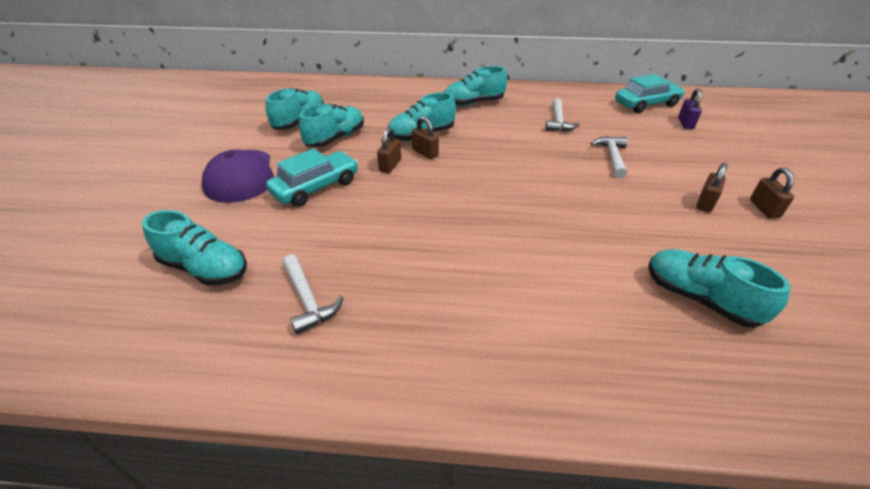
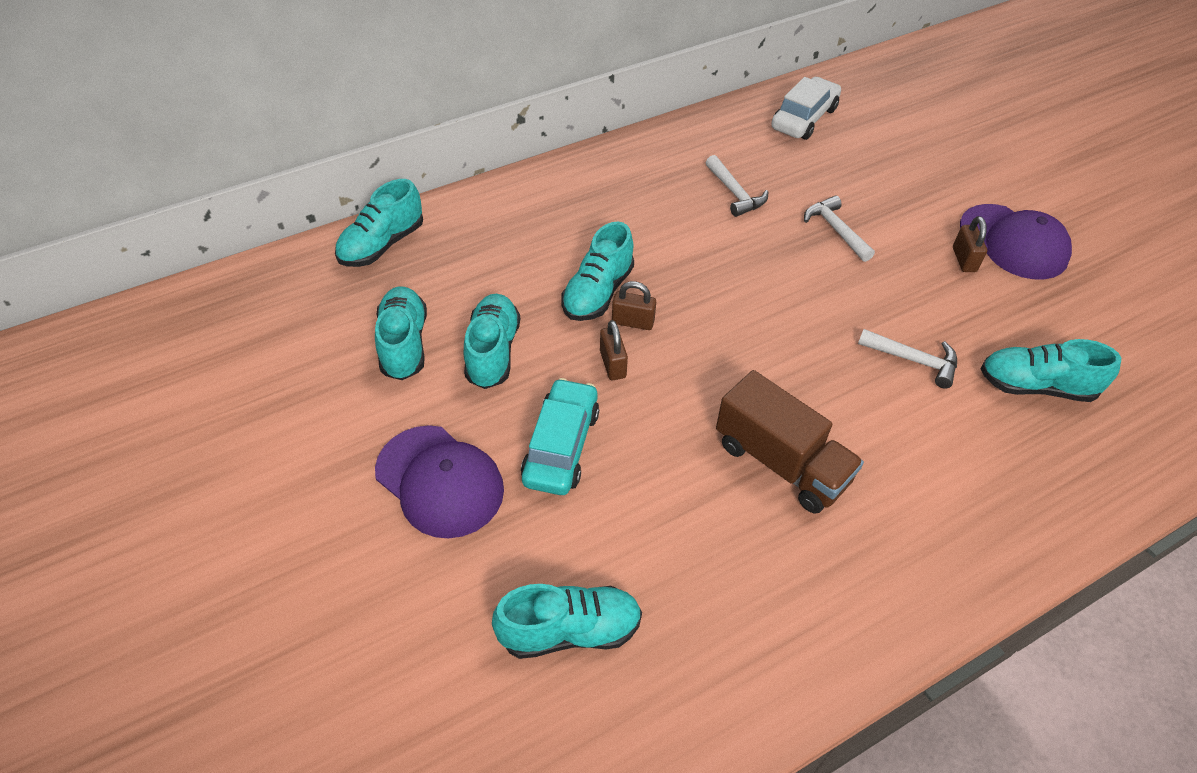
camera: 35 degrees left, 10 degrees up
white hammer [282,255,344,334] -> white hammer moved to [858,329,957,389]
turquoise shoe [444,66,507,106] -> turquoise shoe moved to [335,179,423,267]
turquoise car [615,74,685,113] -> white car [771,77,841,140]
purple padlock [678,89,702,129] -> none
brown padlock [750,168,794,218] -> purple cap [960,204,1072,279]
none -> brown truck [716,370,864,514]

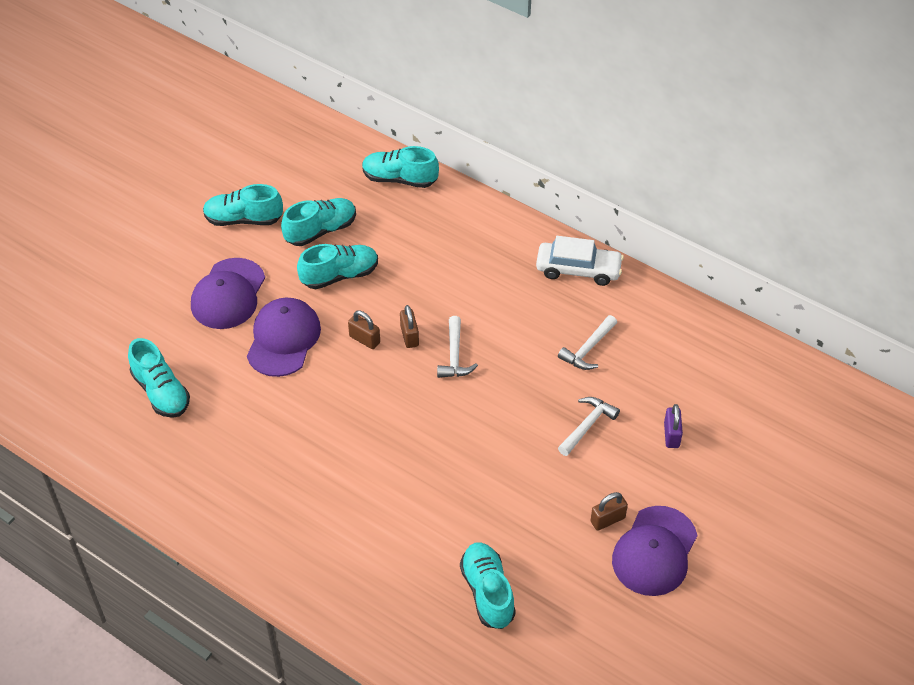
camera: 65 degrees right, 0 degrees up
turquoise car [521,378,599,495] -> purple cap [247,298,321,377]
turquoise shoe [561,221,634,321] -> turquoise shoe moved to [203,184,283,226]
brown padlock [600,320,628,380] -> brown padlock turned 75 degrees clockwise [348,311,380,349]
brown truck [716,370,864,514] -> none
white car [771,77,841,140] -> white car moved to [536,236,624,286]
white hammer [858,329,957,389] -> white hammer moved to [437,316,478,378]
none -> purple padlock [664,404,683,448]

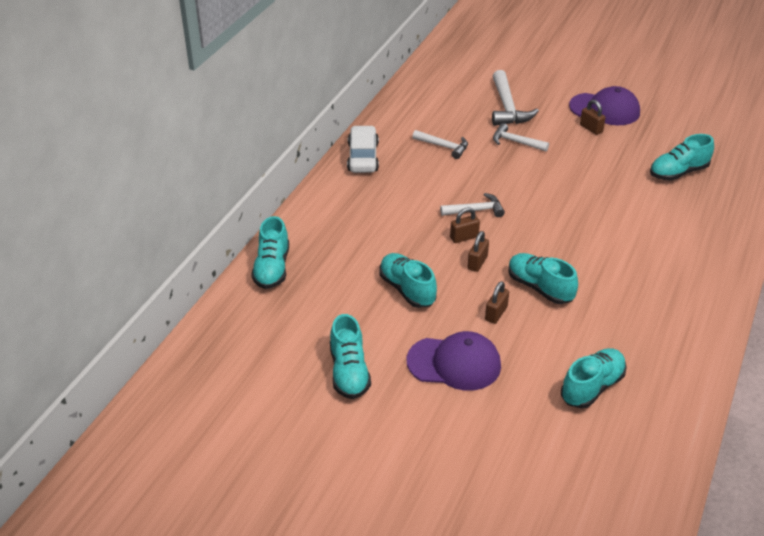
camera: 100 degrees left, 10 degrees down
purple cap [247,298,321,377] -> brown padlock [485,281,509,324]
turquoise shoe [281,198,356,246] -> turquoise shoe moved to [508,253,578,304]
purple padlock [664,404,683,448] -> white hammer [492,70,539,126]

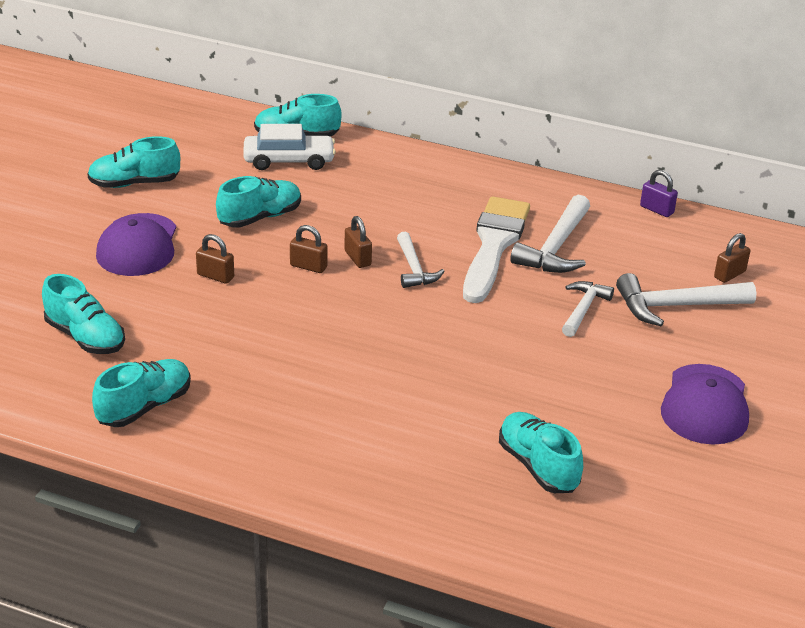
camera: 85 degrees right, 5 degrees down
white car [347,126,379,173] -> white car moved to [243,124,336,170]
white hammer [413,130,468,159] -> white hammer [510,194,590,273], size x1.58
turquoise shoe [508,253,578,304] -> turquoise shoe moved to [92,359,191,427]
brown padlock [580,100,606,135] -> brown padlock moved to [714,233,750,283]
none -> white brush [463,196,530,303]
none -> purple padlock [640,170,678,217]

